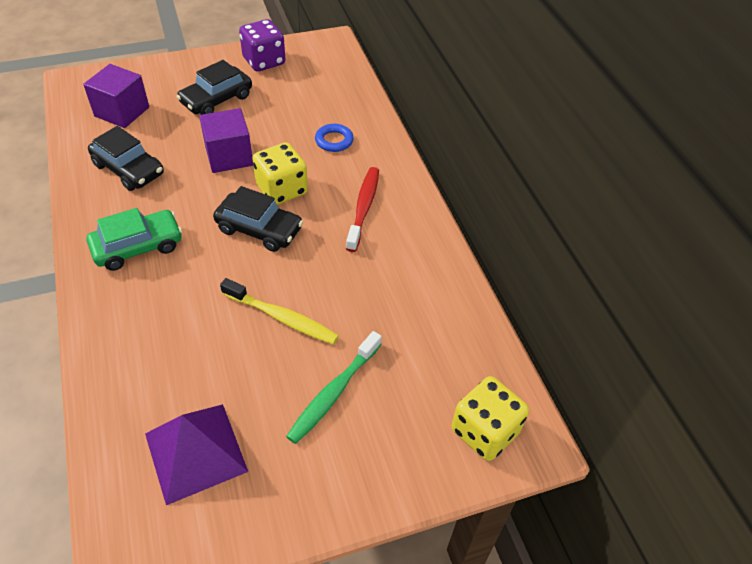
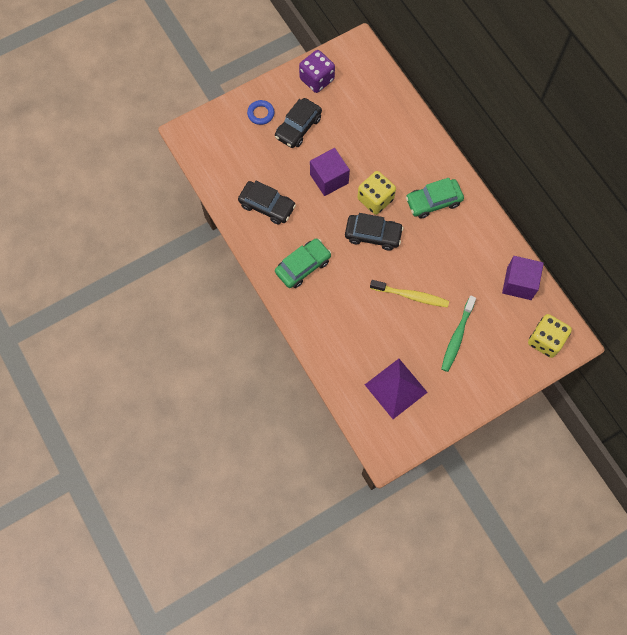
camera: 10 degrees left, 20 degrees up
purple cube [83,64,149,128] -> purple cube moved to [502,256,544,300]
blue ring [315,124,354,152] -> blue ring moved to [247,100,274,125]
red toothbrush [346,167,379,252] -> green car [406,178,464,219]

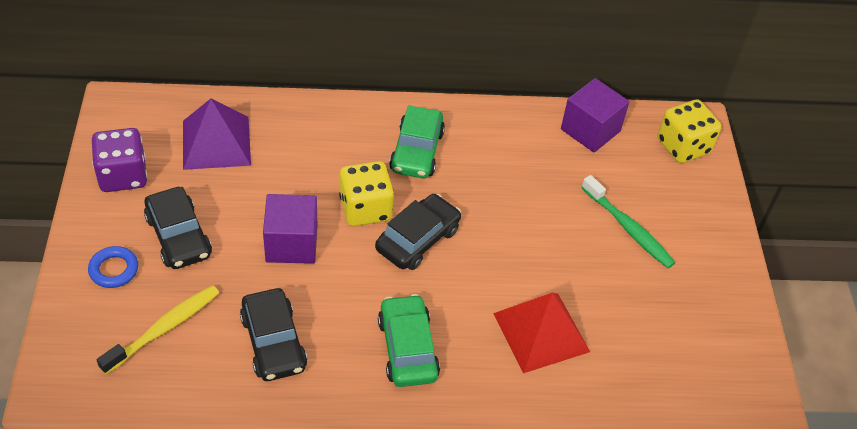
camera: 65 degrees left, 20 degrees down
black car [238,181,296,225] -> black car turned 105 degrees clockwise [240,288,307,381]
purple pyramid [365,359,428,419] -> purple pyramid moved to [183,99,251,170]
yellow toothbrush [370,280,449,307] -> yellow toothbrush moved to [97,285,219,374]
none -> red pyramid [493,293,590,373]

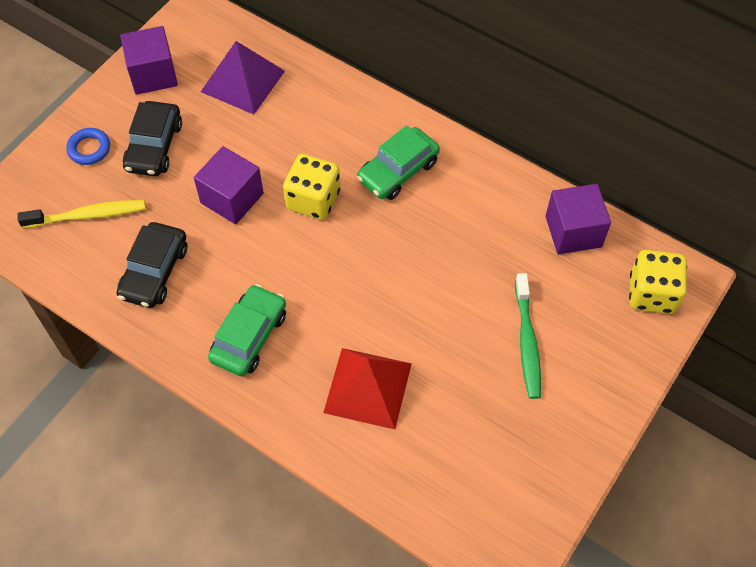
camera: 40 degrees right, 10 degrees up
purple dice [92,128,147,192] -> purple cube [120,26,178,95]
black car [375,194,461,270] -> none

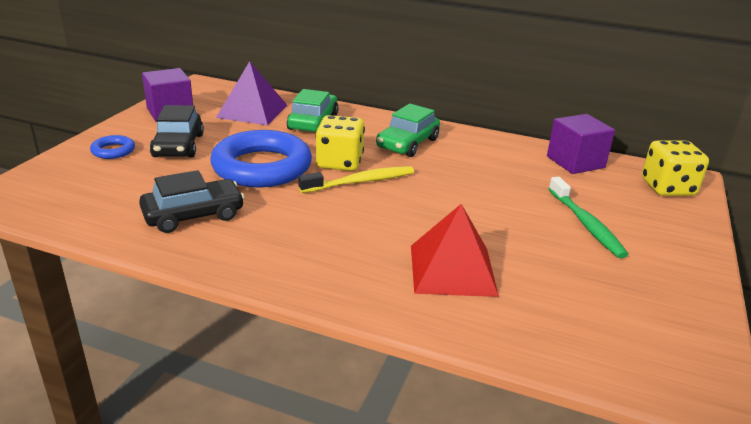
camera: 15 degrees left, 30 degrees down
yellow toothbrush [17,200,146,228] -> yellow toothbrush moved to [298,166,414,193]
black car [116,222,188,308] -> black car turned 120 degrees counterclockwise [139,170,245,233]
purple cube [194,146,264,224] -> blue ring [210,130,312,187]
green car [208,284,286,376] -> green car moved to [287,89,339,132]

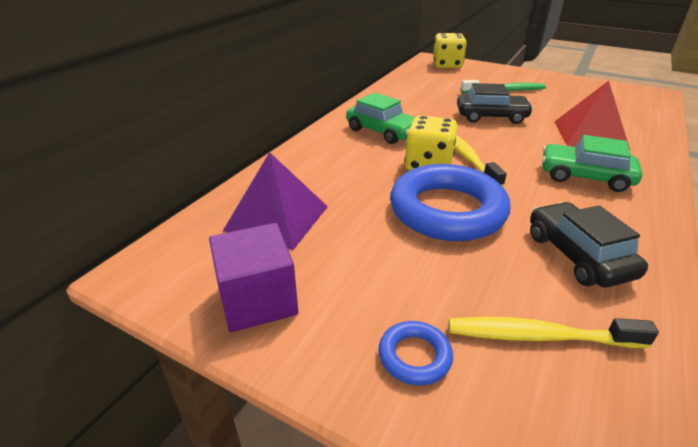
camera: 80 degrees left, 5 degrees up
black car [150,105,204,158] -> black car moved to [457,83,533,124]
green car [287,89,339,132] -> green car moved to [542,135,642,192]
purple cube [547,114,615,174] -> none
none -> yellow toothbrush [449,317,659,348]

